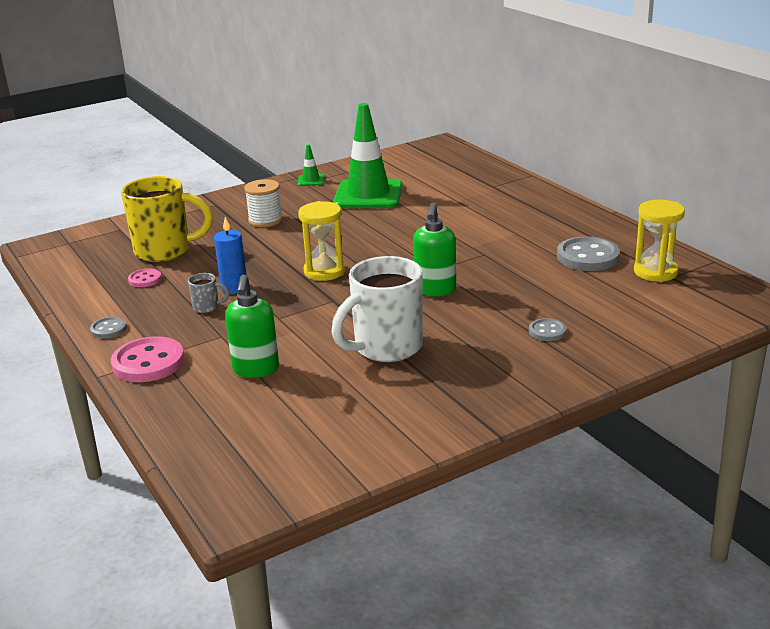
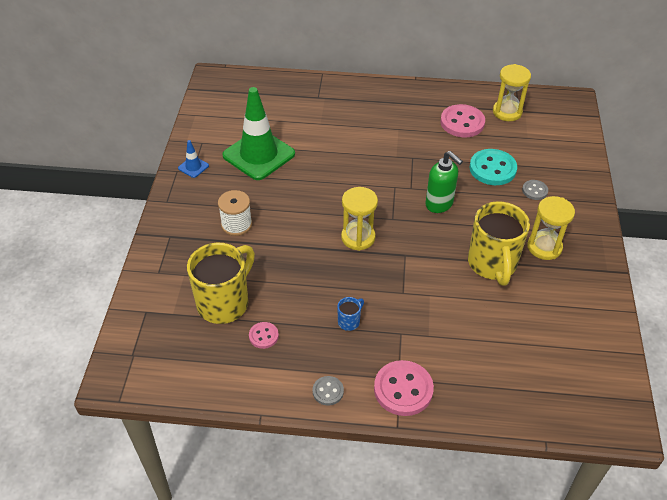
camera: 55 degrees left, 20 degrees up
grey mug [188,273,229,313] -> blue mug [337,297,364,331]
blue candle [214,217,247,294] -> none
green soap dispenser [225,275,279,378] -> none
green traffic cone [298,144,324,186] -> blue traffic cone [178,140,209,178]
white mug [332,256,423,362] -> yellow mug [468,201,530,286]
grey button [557,236,620,271] -> pink button [440,104,485,137]
none -> turquoise button [470,149,517,185]
none -> yellow hourglass [527,196,575,260]

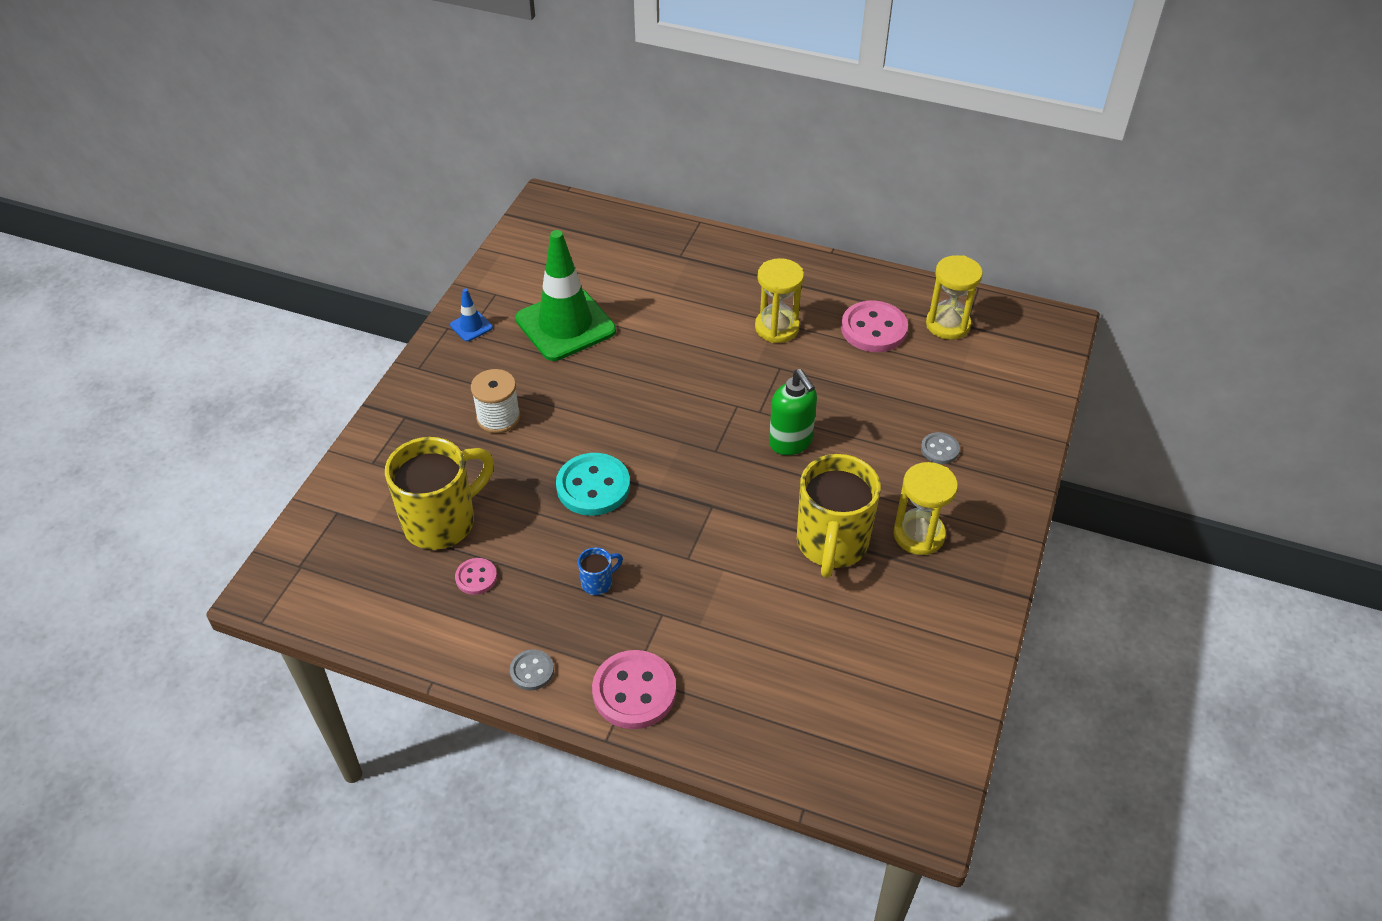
camera: 15 degrees right, 0 degrees up
yellow hourglass [341,187,378,251] -> yellow hourglass moved to [755,258,804,343]
turquoise button [470,149,517,185] -> turquoise button moved to [556,453,630,516]

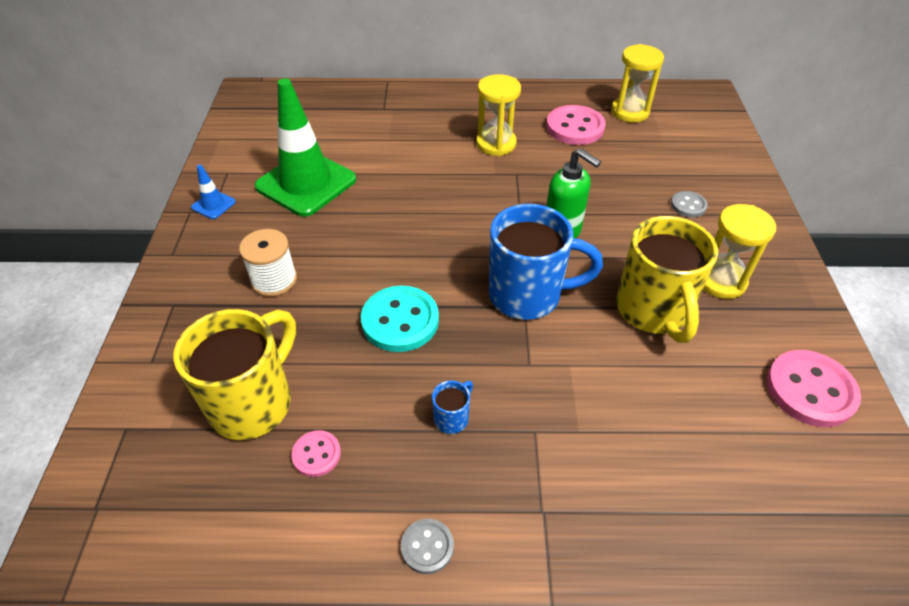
camera: 20 degrees left, 0 degrees up
pink button [592,650,676,729] -> pink button moved to [766,350,861,427]
none -> blue mug [489,204,603,320]

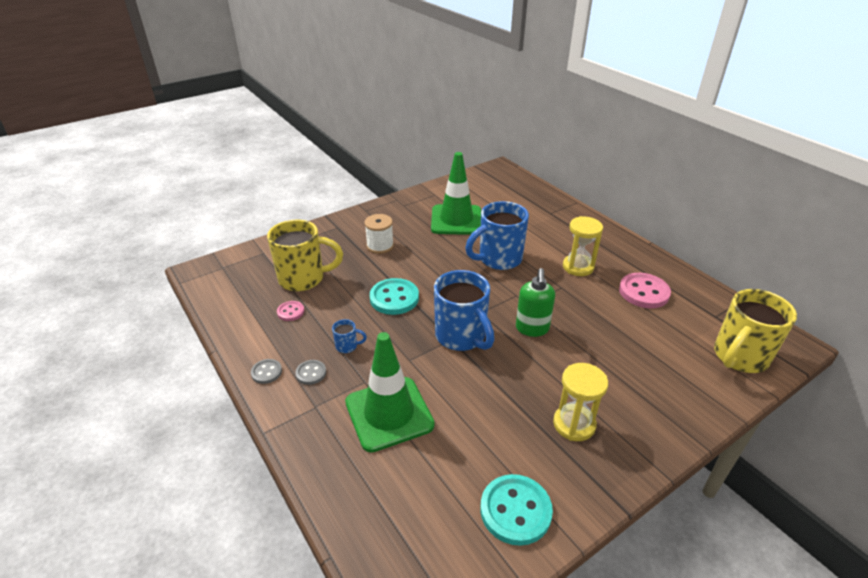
camera: 55 degrees right, 10 degrees down
blue traffic cone [191,164,236,219] -> none
yellow hourglass [611,44,664,123] -> none
yellow mug [616,216,718,343] -> yellow mug moved to [714,289,797,373]
grey button [671,191,708,217] -> grey button moved to [295,360,326,385]
pink button [766,350,861,427] -> turquoise button [480,474,553,546]
none -> green traffic cone [345,332,435,452]
none -> blue mug [465,201,529,270]

